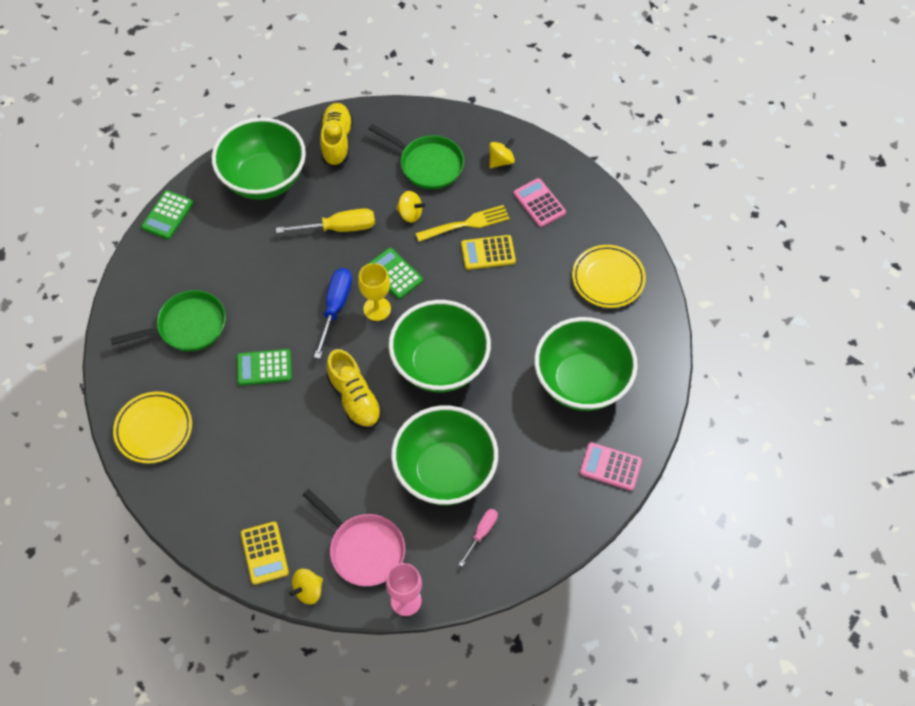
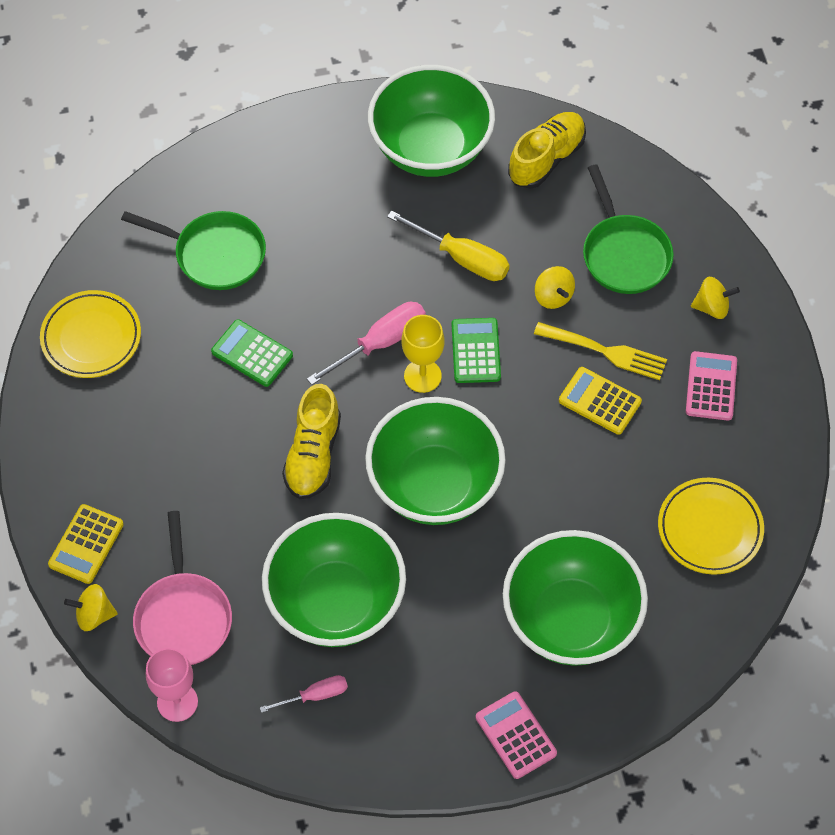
camera: 40 degrees right, 0 degrees up
green calculator [141,190,193,239] -> none
blue screwdriver [314,268,352,359] -> pink screwdriver [307,302,426,385]

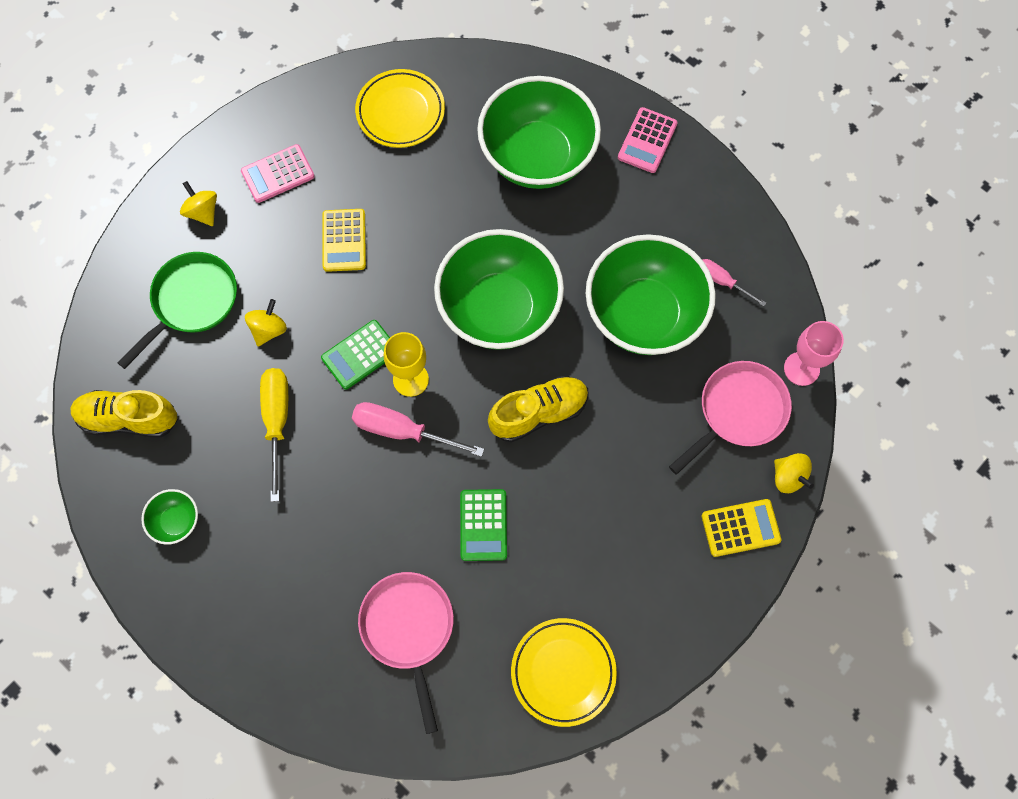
camera: 125 degrees left, 10 degrees up
green pan [121,211,266,290] -> pink pan [358,572,454,734]
green bowl [368,65,495,177] -> green bowl [141,489,198,545], size x0.42
yellow fork [534,322,667,380] -> none

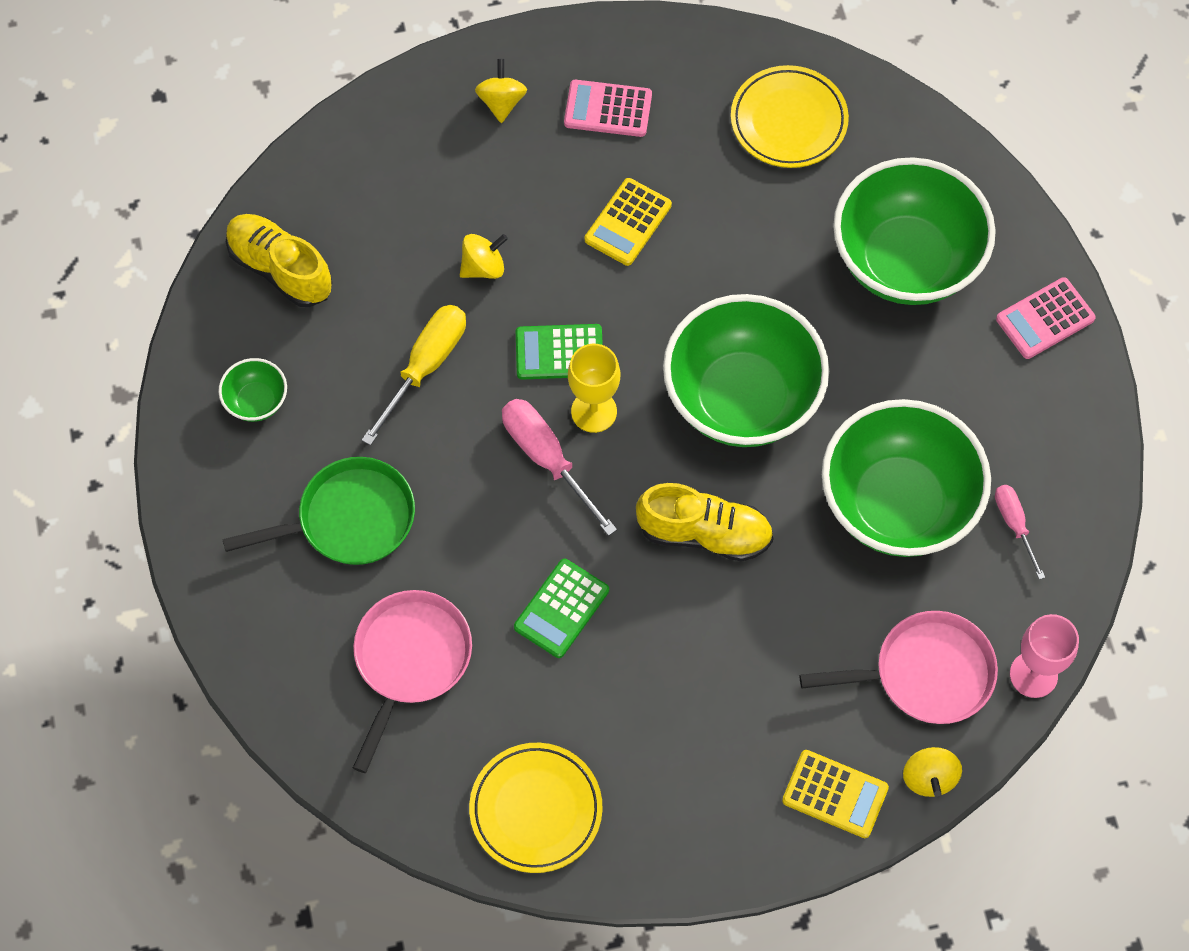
camera: 35 degrees right, 5 degrees down
green pan [117,252,237,369] -> green pan moved to [222,457,415,565]

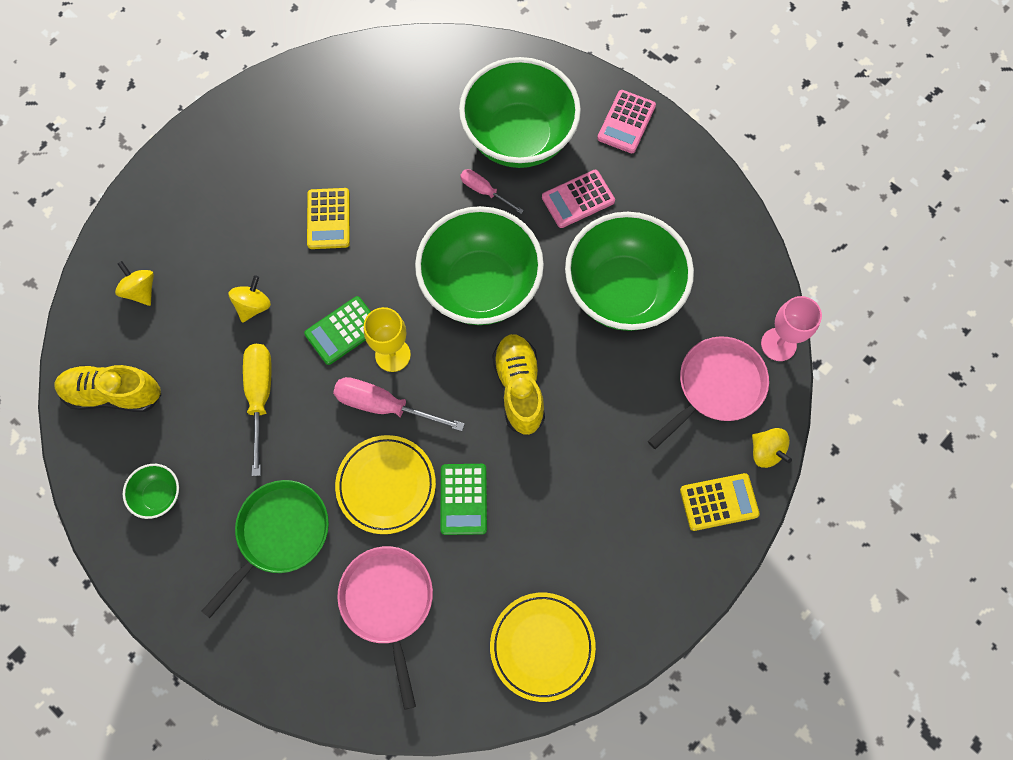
camera: 35 degrees left, 5 degrees up
yellow spinning top [475,59,527,123] -> yellow spinning top moved to [115,261,154,306]
pink calculator [564,80,652,137] -> pink calculator moved to [542,170,615,228]
yellow shoe [636,483,773,562] -> yellow shoe turned 75 degrees counterclockwise [492,334,545,435]
yellow plate [731,65,849,168] -> yellow plate moved to [335,435,436,534]
pink screwdriver [995,485,1045,580] -> pink screwdriver moved to [460,169,524,214]

